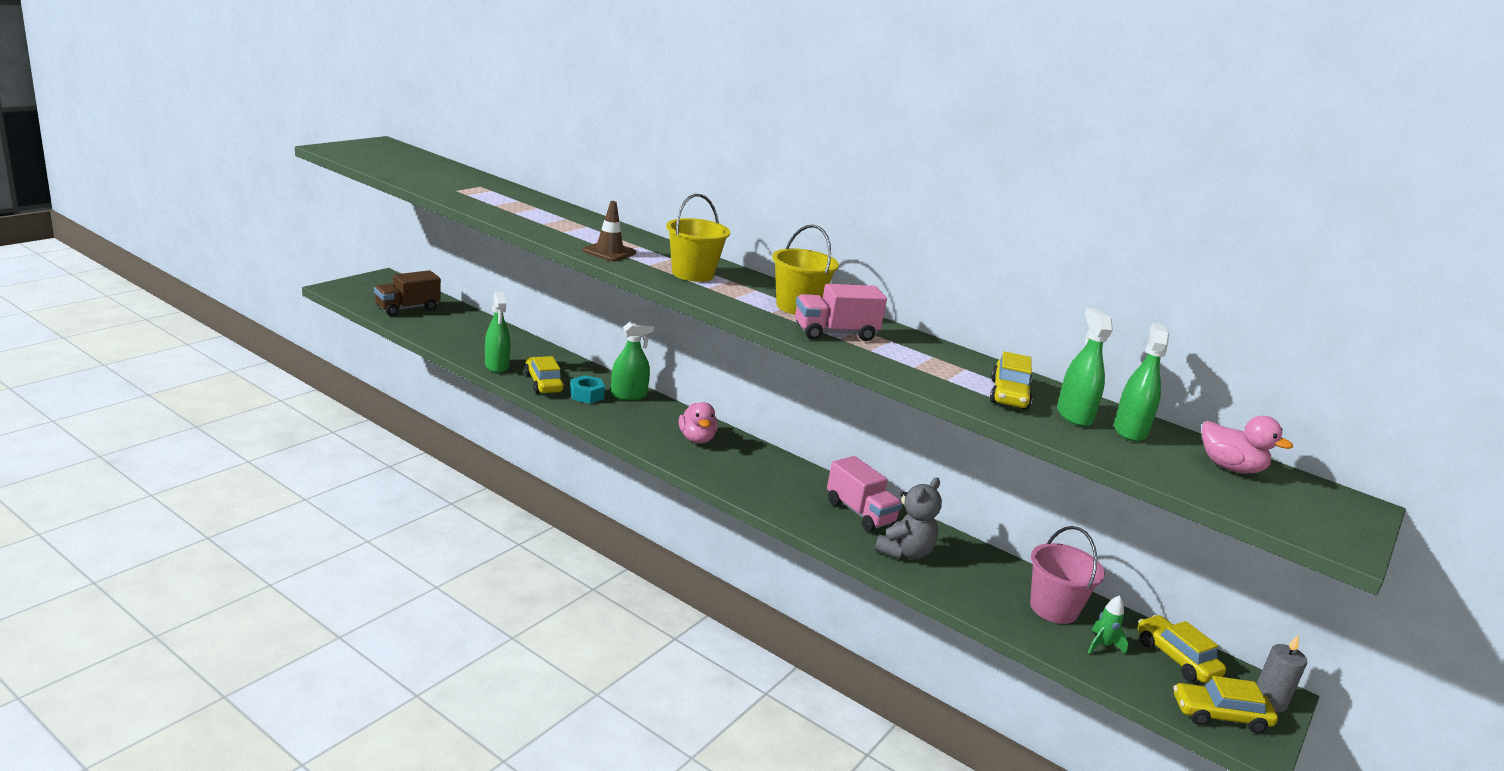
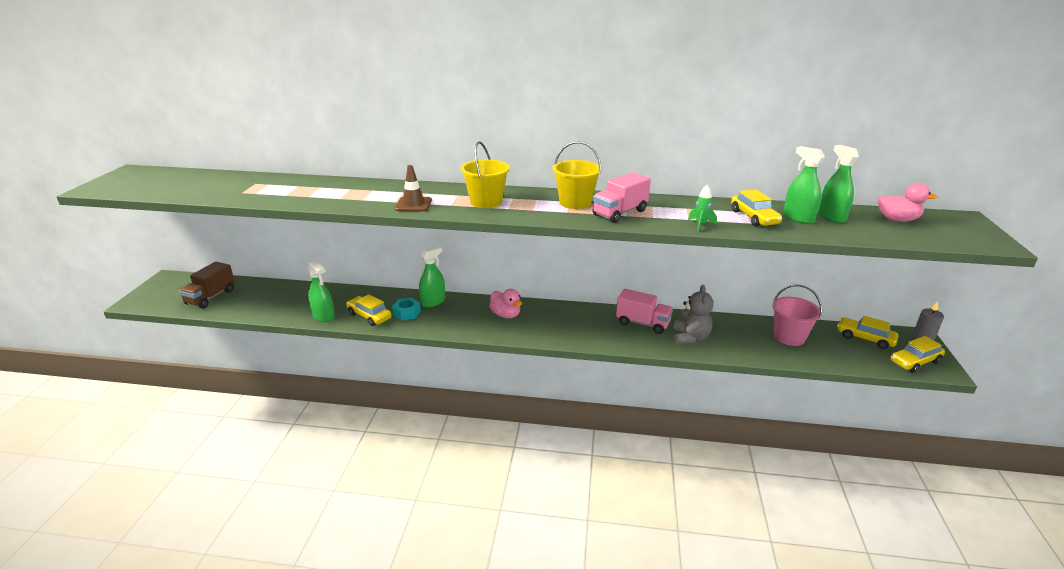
camera: 25 degrees left, 5 degrees up
green rocket [1088,595,1128,654] -> green rocket moved to [688,185,717,231]

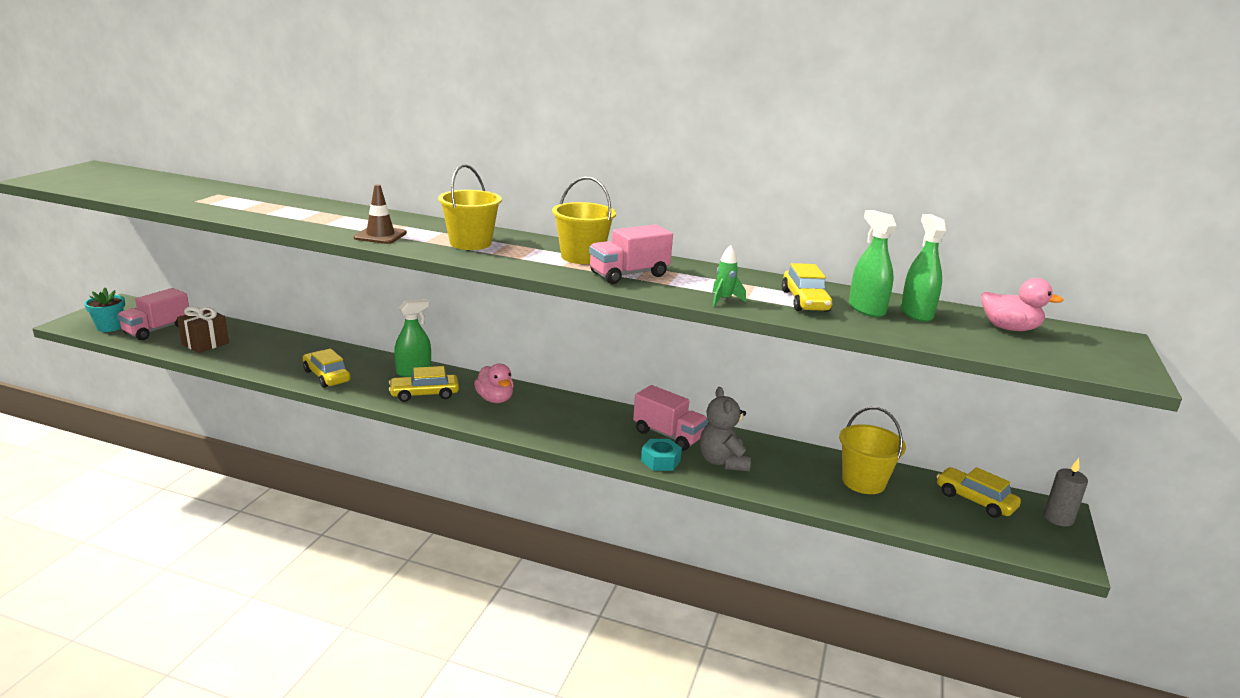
camera: 10 degrees right, 5 degrees down
brown truck [179,262,235,308] -> pink truck [117,288,189,340]
green spray bottle [307,260,335,322] -> none
turquoise nut [392,298,421,321] -> turquoise nut moved to [641,439,682,471]
grey teddy bear [673,285,714,345] -> grey teddy bear turned 150 degrees clockwise [700,387,751,471]
pink bucket [772,284,822,346] -> yellow bucket [839,407,906,494]
yellow car [890,336,945,373] -> yellow car moved to [389,366,459,402]
none -> turquoise flower pot [84,288,125,332]
none -> brown gift [177,306,229,353]

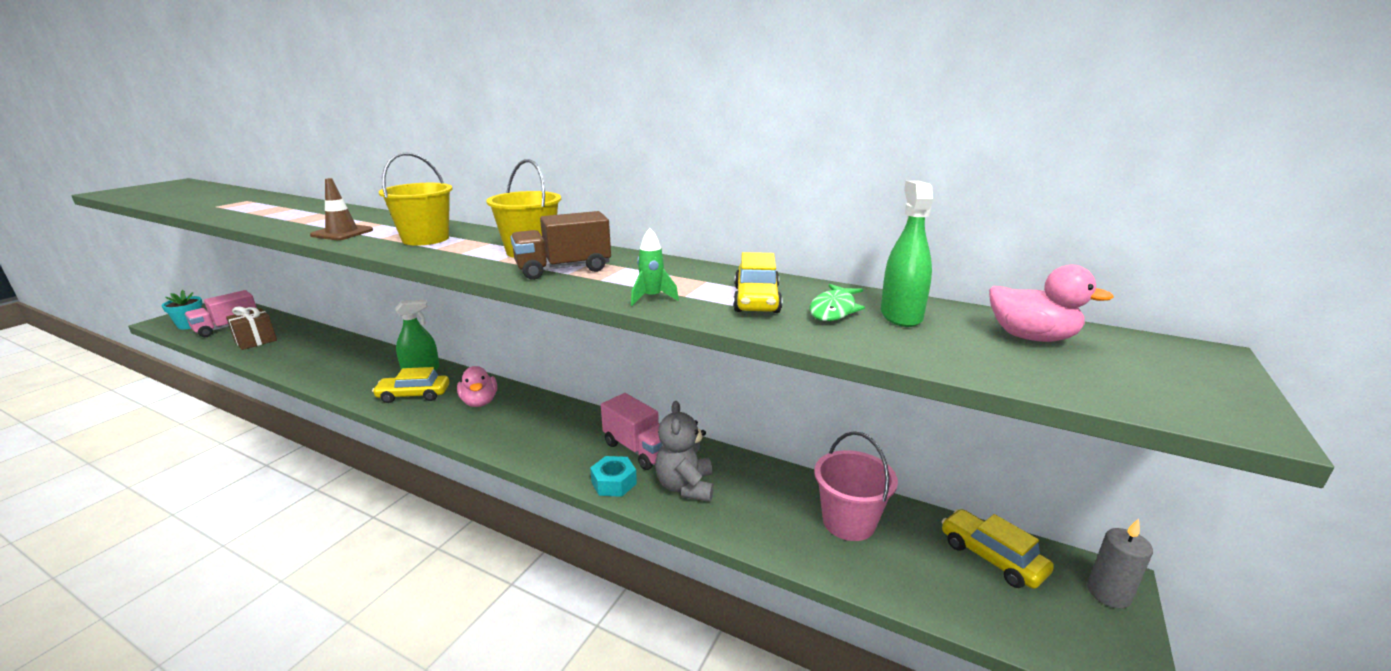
camera: 10 degrees right, 0 degrees up
yellow car [303,348,350,388] -> none
pink truck [589,224,673,284] -> brown truck [511,211,611,280]
yellow bucket [839,407,906,494] -> pink bucket [814,431,898,541]
green spray bottle [849,210,896,317] -> green fish [810,284,865,321]

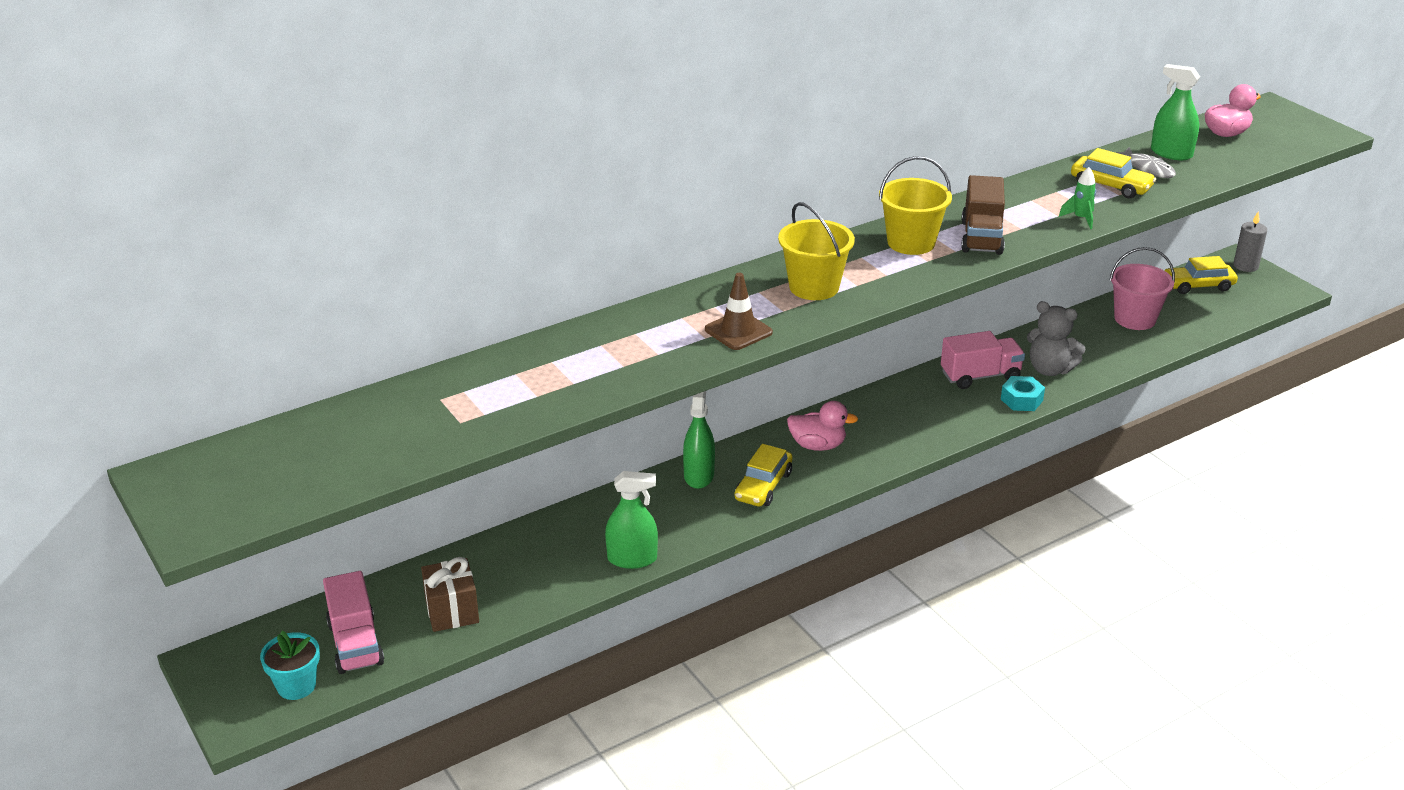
camera: 60 degrees left, 10 degrees up
green fish [810,284,865,321] -> grey fish [1117,147,1176,178]
none -> green spray bottle [605,471,658,569]

